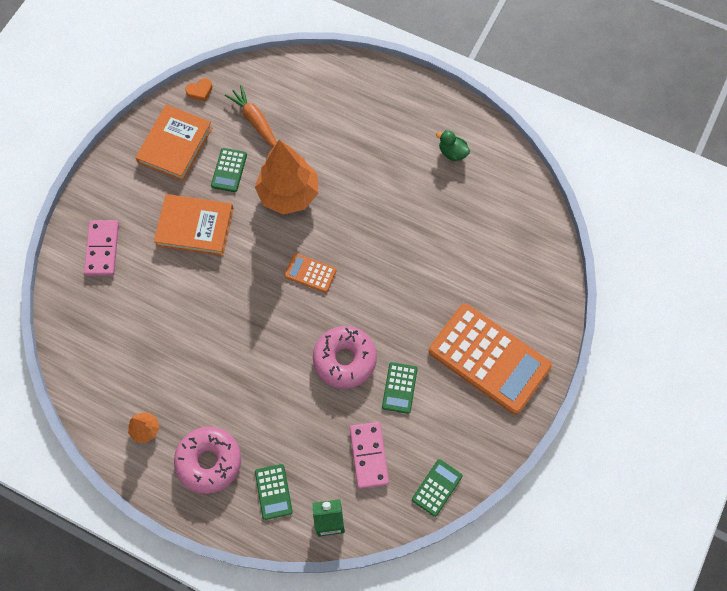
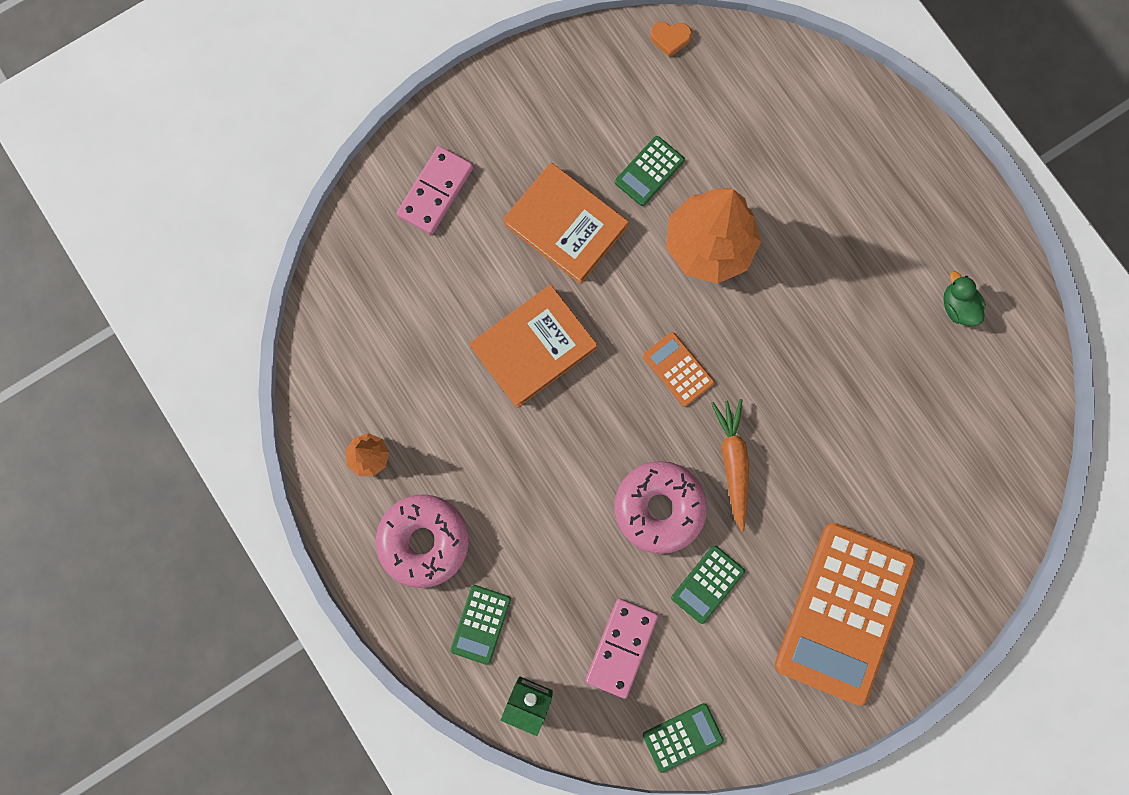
camera: 30 degrees right, 10 degrees up
orange book [135,105,213,181] -> orange book moved to [470,285,598,408]
orange carrot [225,85,277,147] -> orange carrot moved to [711,399,749,532]
orange calculator [429,304,552,415] -> orange calculator turned 45 degrees clockwise [775,523,916,706]

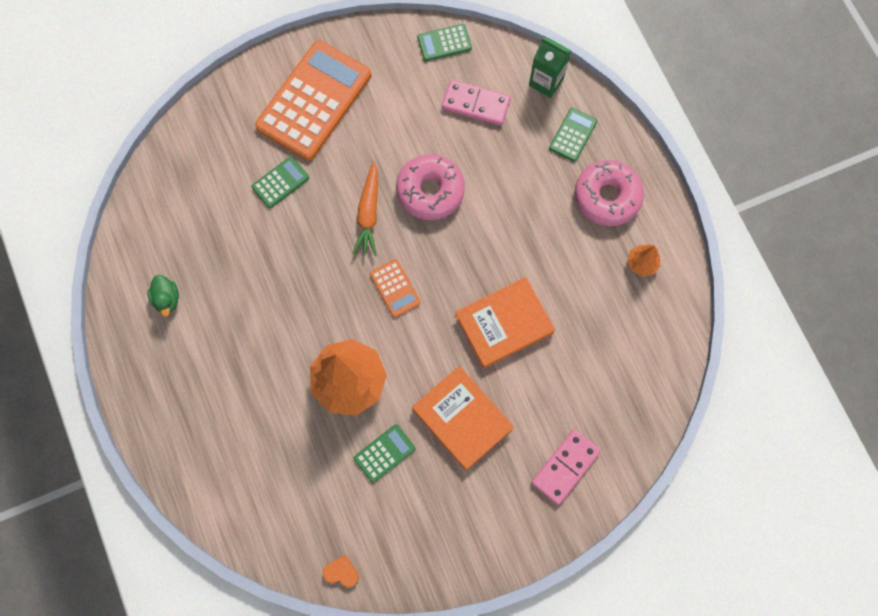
camera: 170 degrees left, 5 degrees down
pink domino [585,599,658,699] -> pink domino turned 75 degrees clockwise [442,80,511,126]
green calculator [671,545,745,624] -> green calculator moved to [252,156,309,208]

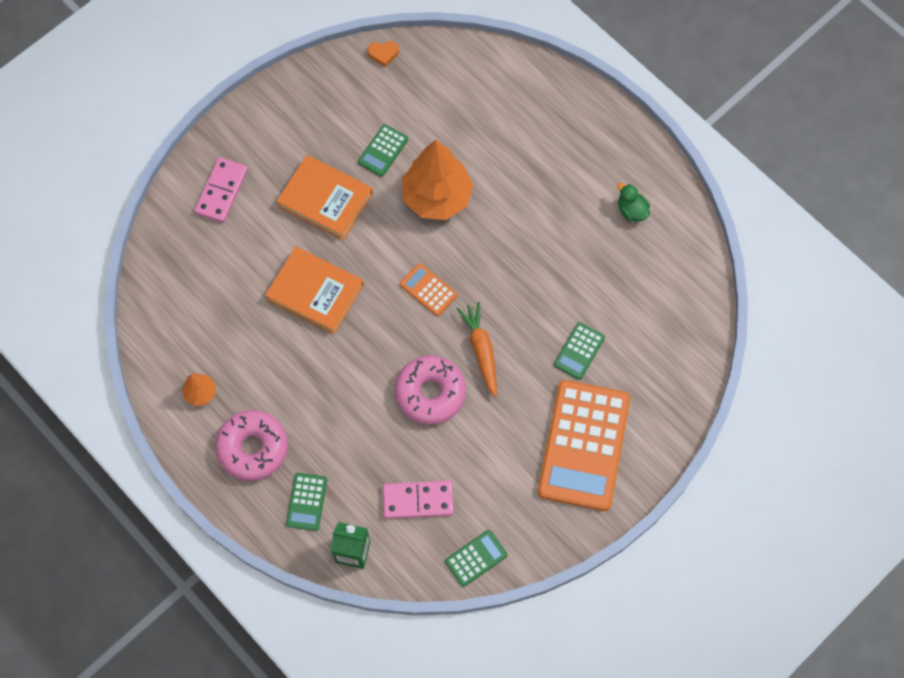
camera: 160 degrees right, 5 degrees down
orange book [455,277,555,368] -> orange book turned 75 degrees clockwise [265,246,364,334]

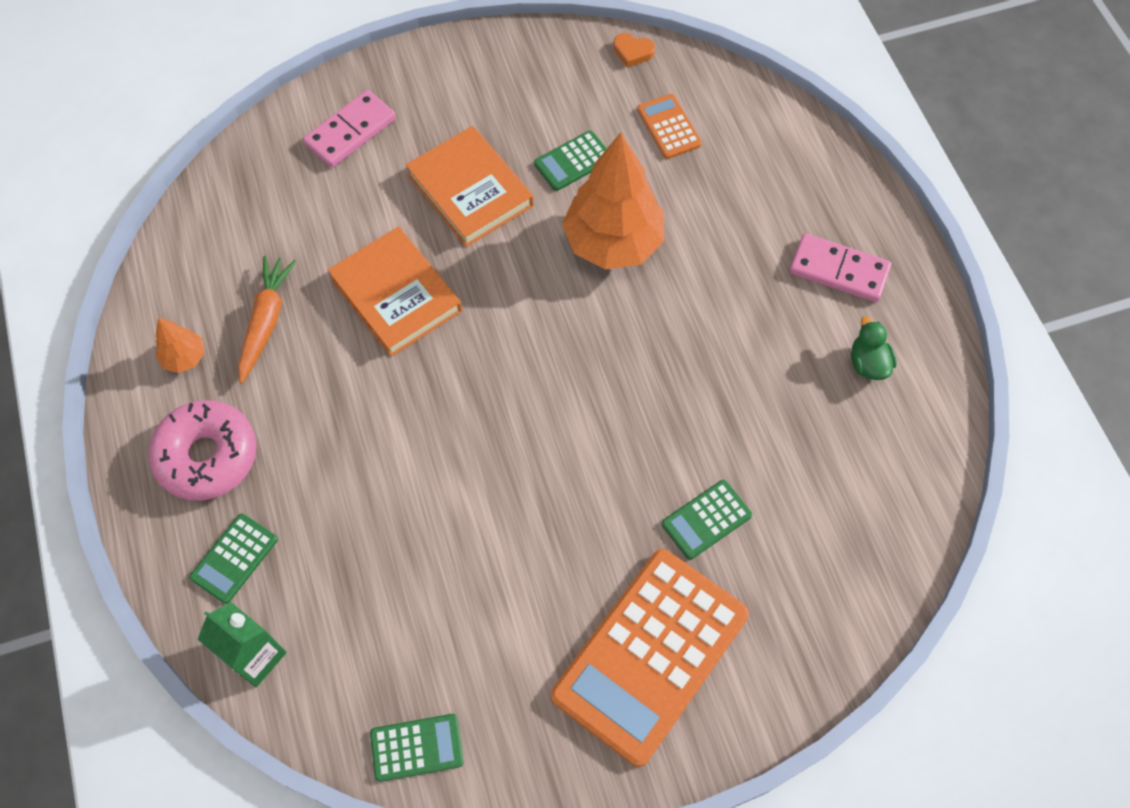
camera: 25 degrees right, 5 degrees down
pink domino [383,481,454,519] -> pink domino moved to [790,233,891,302]
pink donut [395,355,466,425] -> none
orange calculator [400,263,457,316] -> orange calculator moved to [637,94,702,159]
orange carrot [456,302,497,398] -> orange carrot moved to [238,256,297,384]

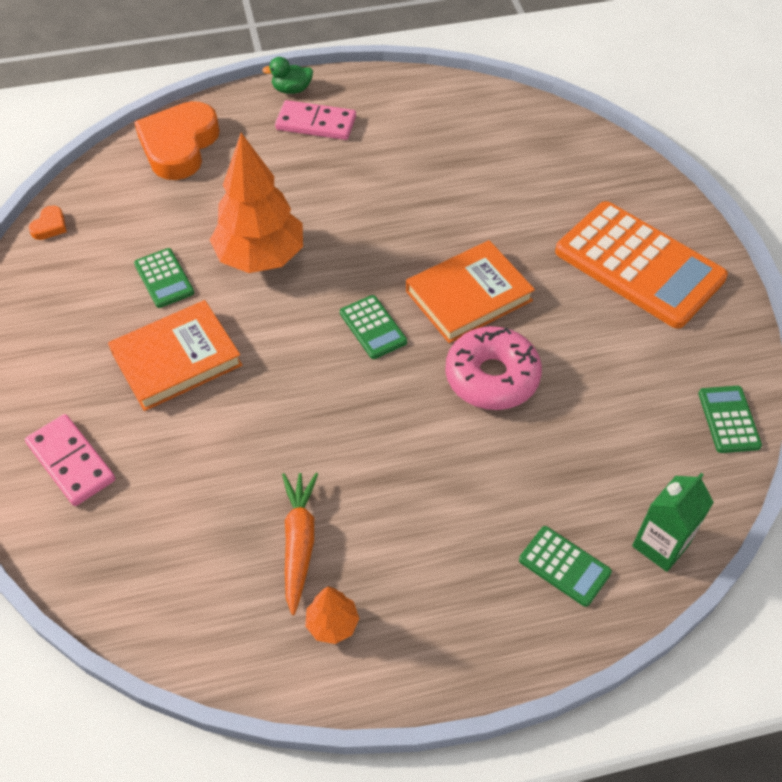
camera: 85 degrees left, 10 degrees down
pink donut [148,400,257,500] -> pink donut moved to [445,326,542,410]
orange carrot [238,256,297,384] -> orange carrot turned 75 degrees clockwise [282,473,318,615]
orange book [328,227,462,357] -> orange book moved to [406,240,535,343]
orange calculator [637,94,702,159] -> none
green calculator [662,480,752,560] -> green calculator moved to [340,295,407,359]
pink domino [790,233,891,302] -> pink domino turned 75 degrees clockwise [275,100,356,140]
green duck [851,316,897,380] -> green duck moved to [262,57,313,94]
none -> orange heart [134,101,220,180]

